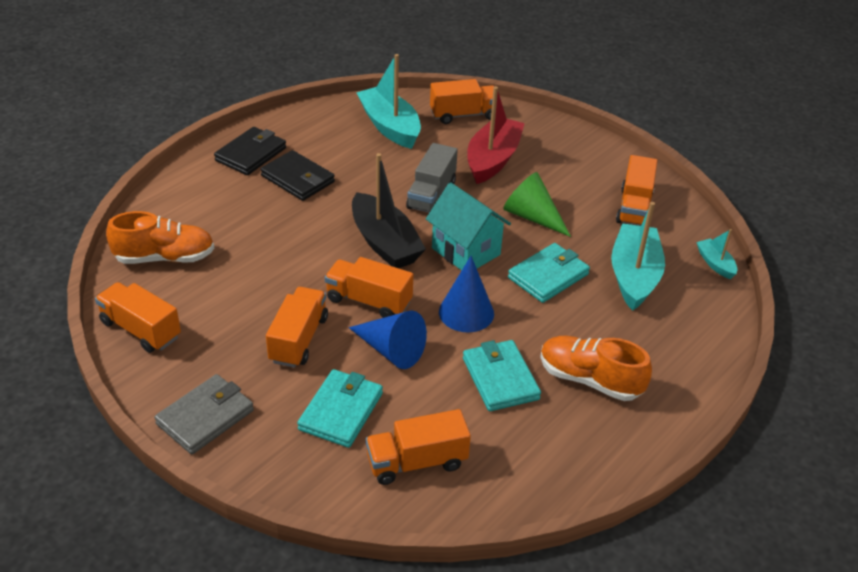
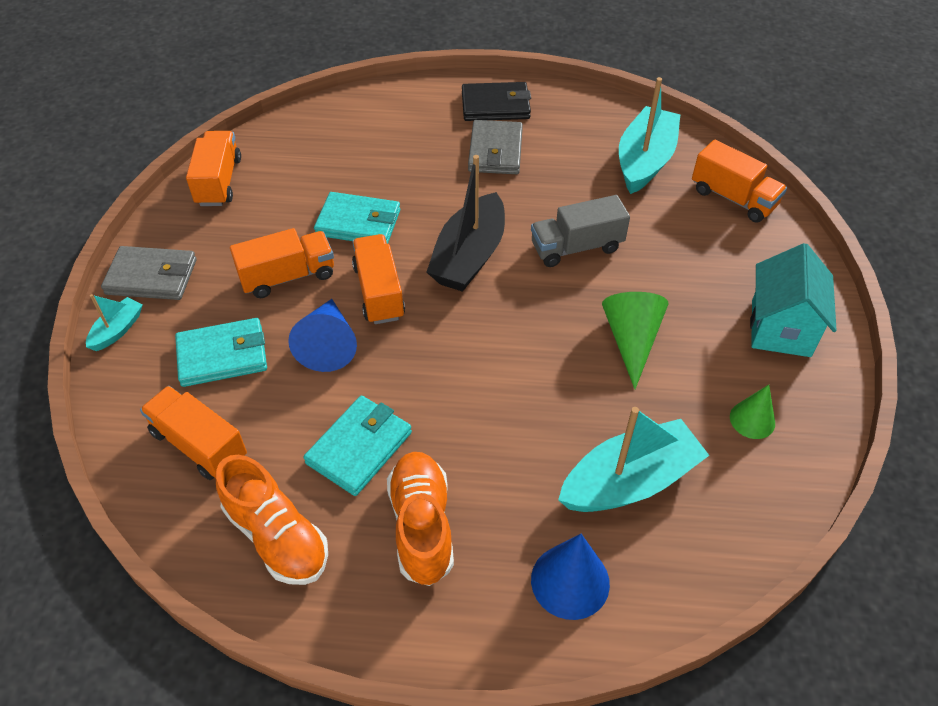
camera: 55 degrees right, 10 degrees up
orange shoe [106,211,214,264] -> orange shoe moved to [216,455,328,585]
black wallet [260,150,335,201] -> grey wallet [468,120,523,174]
turquoise house [426,182,511,271] -> turquoise house moved to [750,243,837,357]
blue cone [439,256,494,332] -> blue cone moved to [531,534,610,620]
red boat [467,86,525,184] -> none
turquoise wallet [508,243,590,303] -> turquoise wallet moved to [314,192,400,244]
orange truck [616,155,658,226] -> green cone [730,385,775,439]
turquoise boat [696,229,737,279] -> turquoise boat moved to [86,294,143,351]

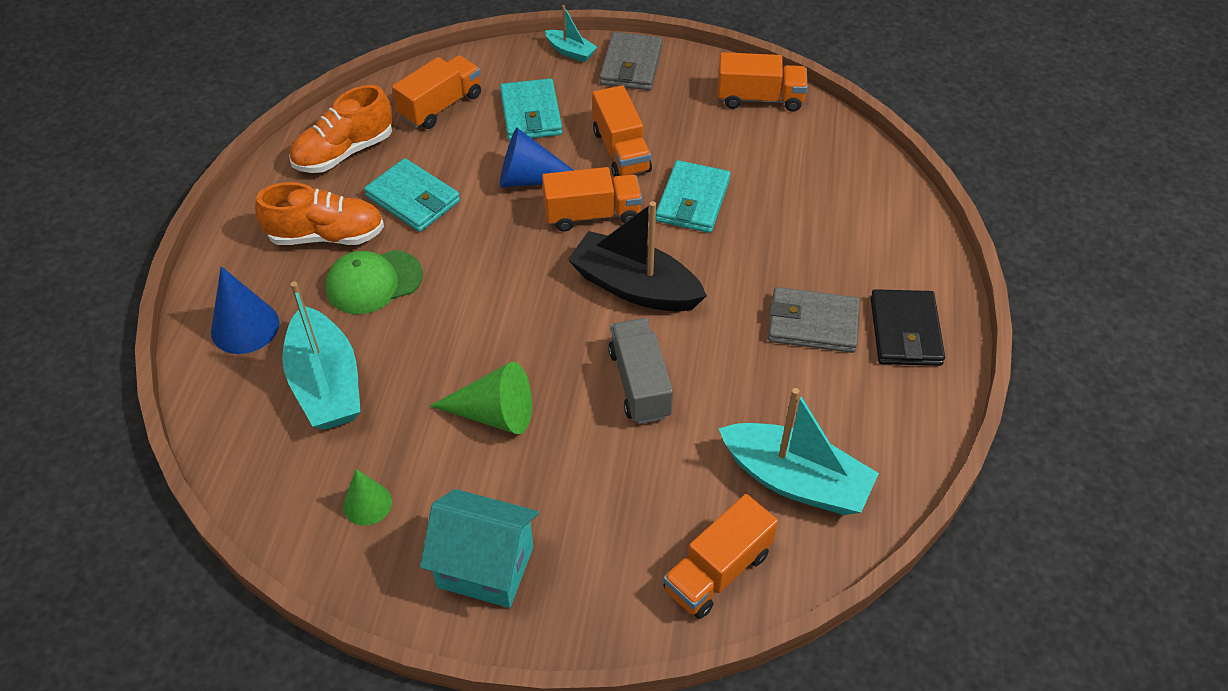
camera: 95 degrees right, 0 degrees up
none -> green cap [325,250,423,314]

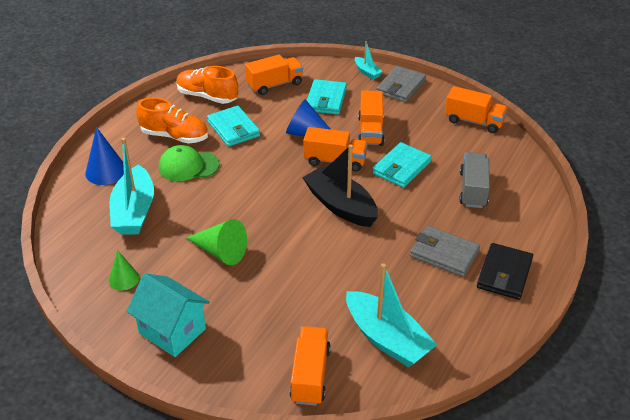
camera: 20 degrees right, 10 degrees down
orange shoe [289,85,392,173] -> orange shoe turned 45 degrees clockwise [176,66,238,104]
grey truck [608,318,673,424] -> grey truck moved to [459,152,490,208]
orange truck [663,494,778,619] -> orange truck turned 120 degrees clockwise [290,326,331,406]

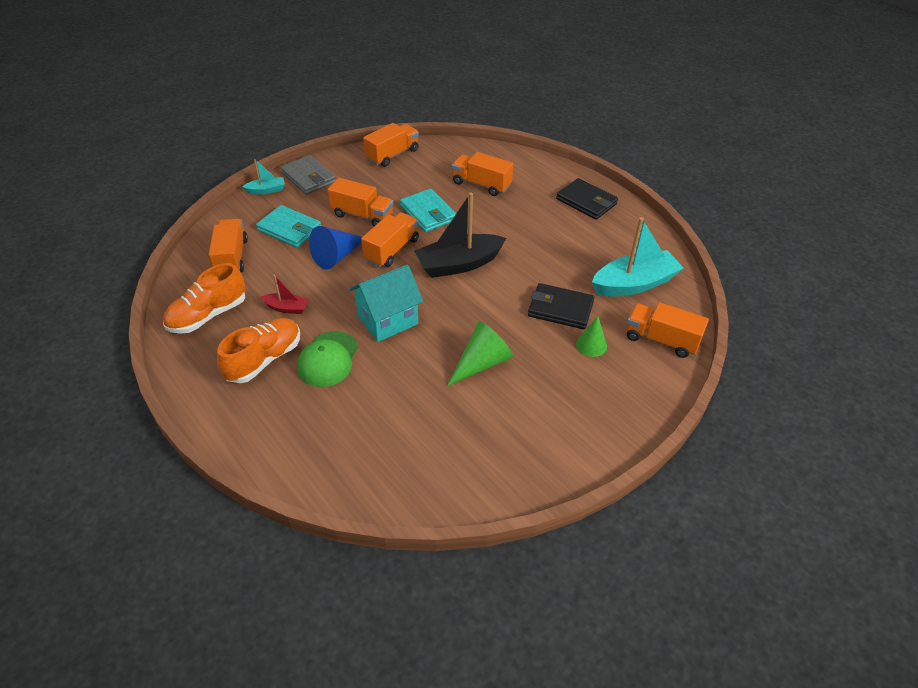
camera: 70 degrees left, 5 degrees up
blue cone [85,127,124,185] -> none
green cone [109,250,139,290] -> green cone moved to [576,316,607,357]
turquoise boat [110,138,154,235] -> none
turquoise house [126,273,210,357] -> turquoise house moved to [349,264,423,342]
turquoise wallet [207,106,260,147] -> red boat [261,274,309,314]
grey wallet [410,226,480,277] -> none
grey truck [459,152,490,208] -> orange truck [452,152,513,196]
none -> black wallet [528,283,595,329]

